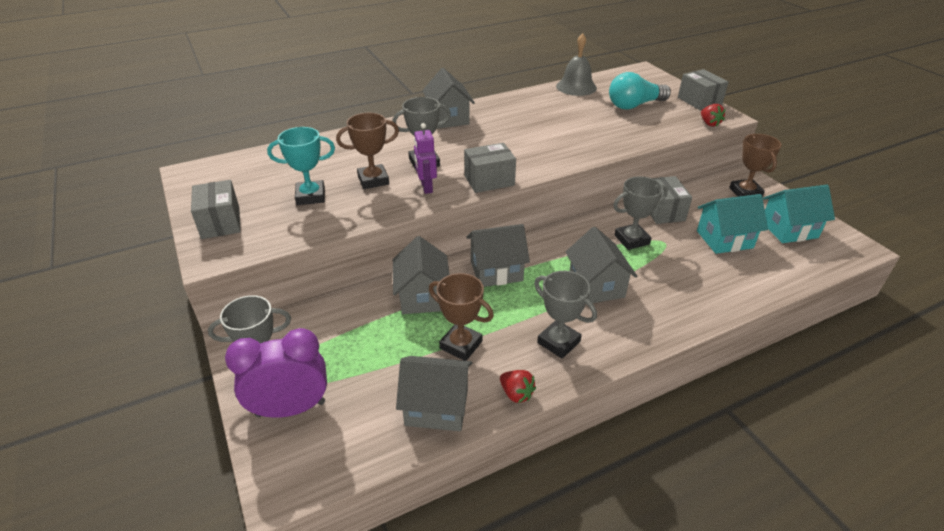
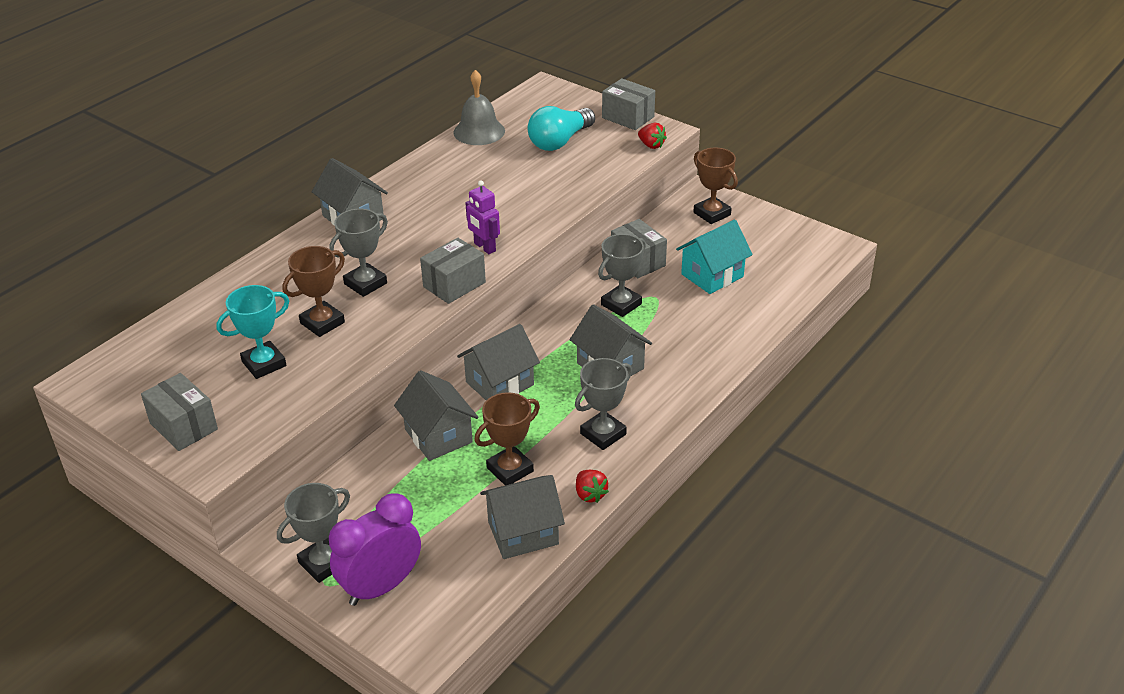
camera: 25 degrees left, 0 degrees up
purple robot [414,123,437,194] -> purple robot moved to [465,180,500,254]
brown trophy [429,273,494,361] -> brown trophy turned 45 degrees counterclockwise [474,392,540,485]
red strawberry [500,370,536,403] -> red strawberry turned 45 degrees clockwise [576,470,609,503]
grey trophy [534,271,597,359] -> grey trophy turned 60 degrees counterclockwise [575,358,632,450]
turquoise house [763,185,835,243] -> none

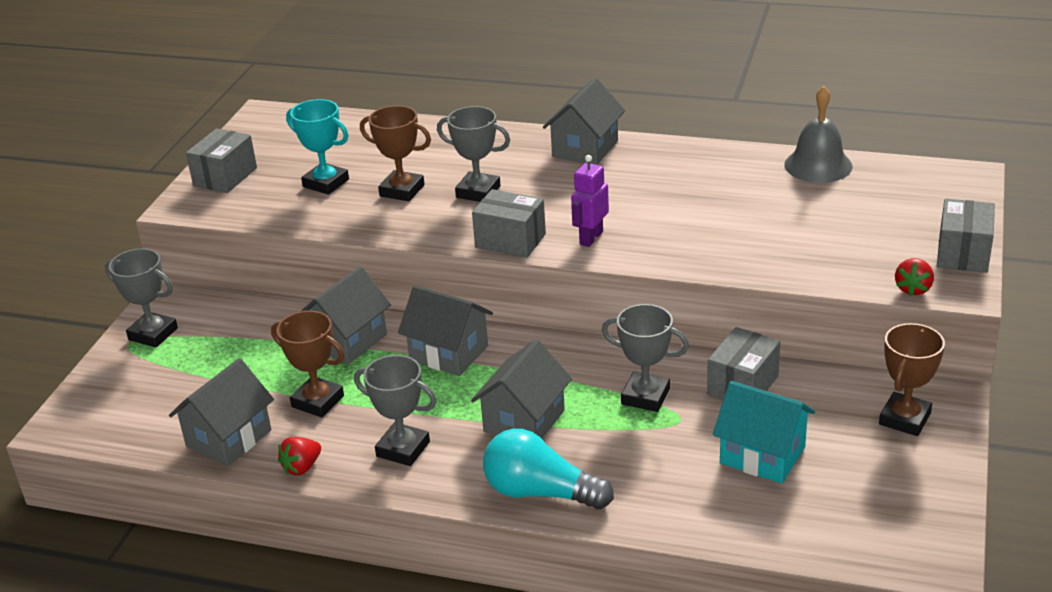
camera: 70 degrees right, 5 degrees down
purple clock [329,494,421,606] -> none
grey house [480,475,565,559] -> grey house turned 75 degrees clockwise [169,358,274,466]
turquoise light bulb [528,106,595,151] -> turquoise light bulb moved to [483,429,614,509]

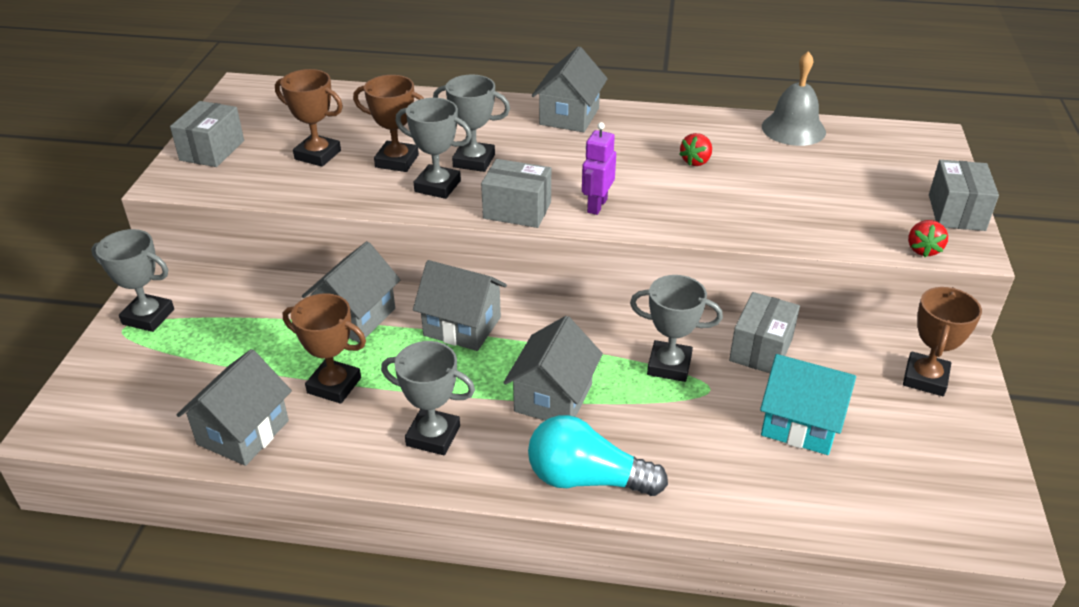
camera: 10 degrees left, 5 degrees up
red strawberry [278,437,321,475] -> red strawberry moved to [679,133,712,166]
turquoise trophy [286,99,349,195] -> brown trophy [275,69,343,167]
none -> grey trophy [396,98,472,199]

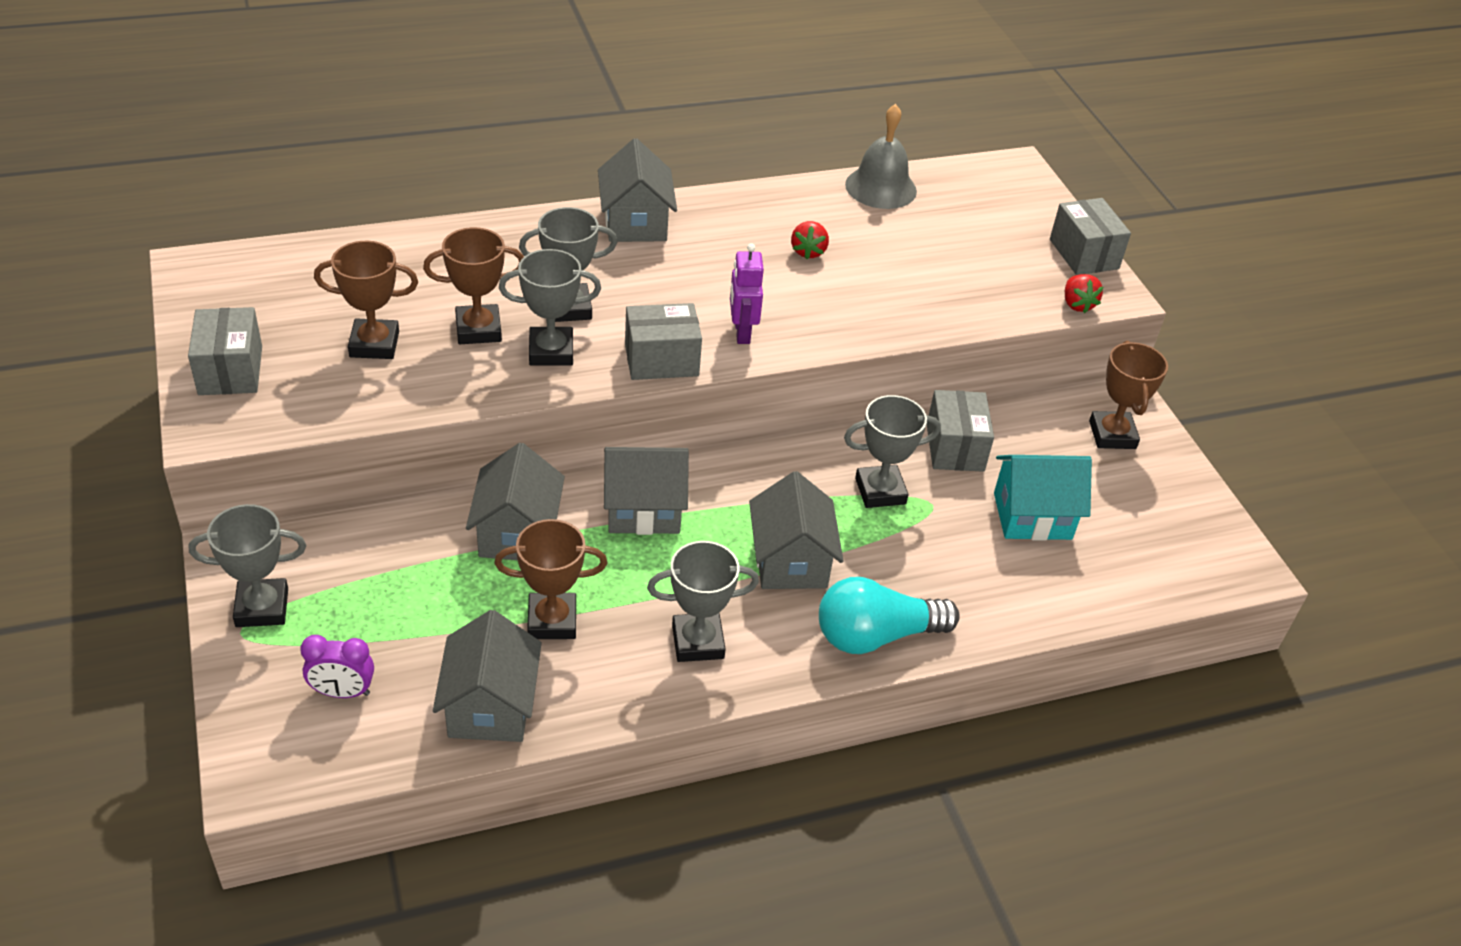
camera: 30 degrees left, 5 degrees up
none -> purple clock [300,635,374,698]

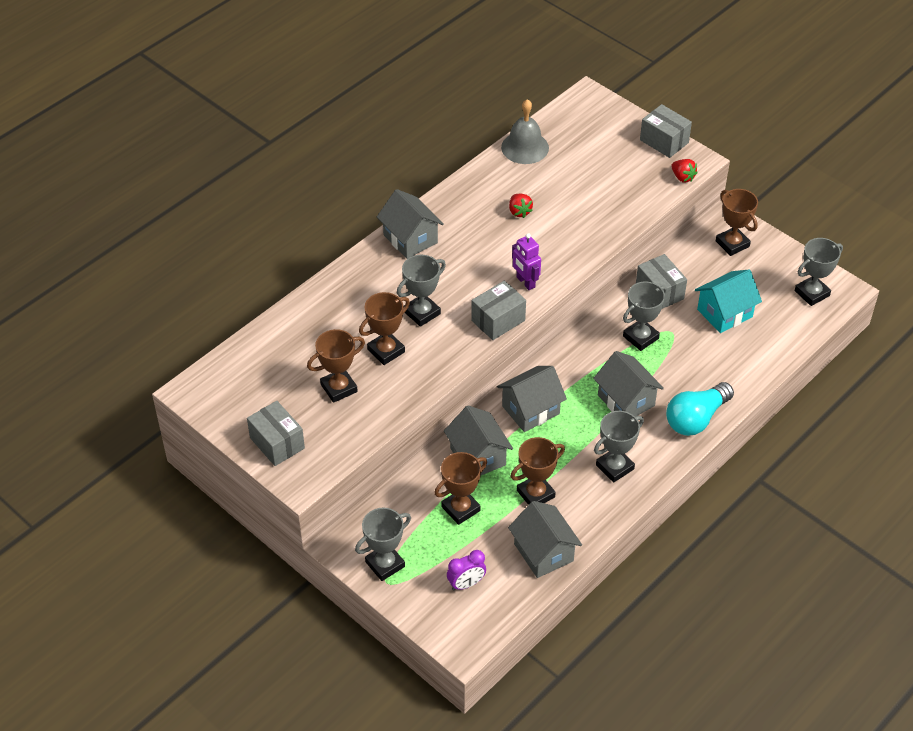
camera: 25 degrees left, 5 degrees up
grey trophy [499,249,601,366] -> grey trophy moved to [795,238,843,306]
none -> brown trophy [434,452,487,525]

